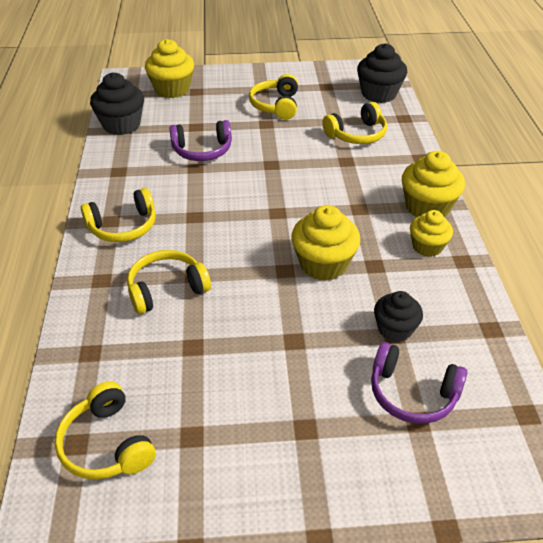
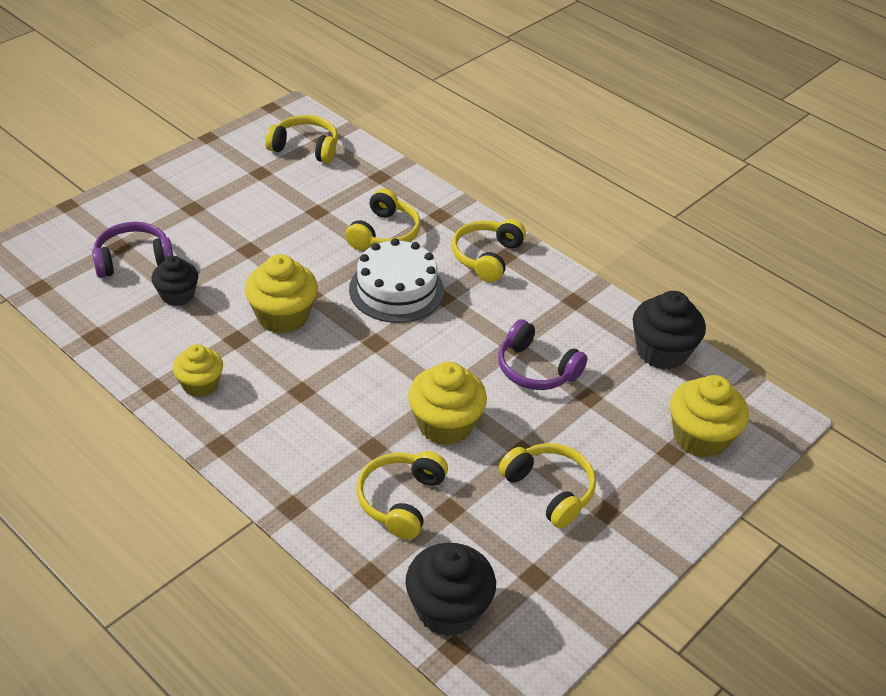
camera: 135 degrees right, 0 degrees up
purple headphones [169,120,232,161] -> purple headphones turned 90 degrees counterclockwise [498,319,587,390]
yellow cupcake [402,151,465,217] -> yellow cupcake moved to [408,362,487,445]
none -> white cake [349,238,444,323]

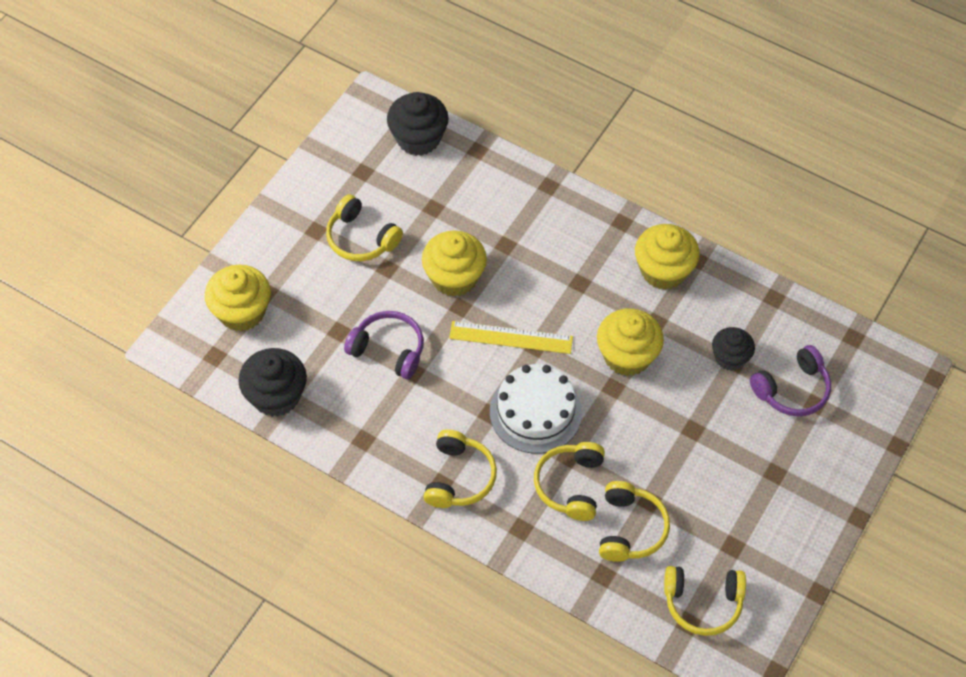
camera: 170 degrees right, 15 degrees up
yellow cupcake [173,344,223,397] -> yellow cupcake [635,224,700,290], size x1.55
yellow headphones [357,451,448,539] -> yellow headphones moved to [599,481,670,562]
none -> yellow ruler [449,321,573,354]

